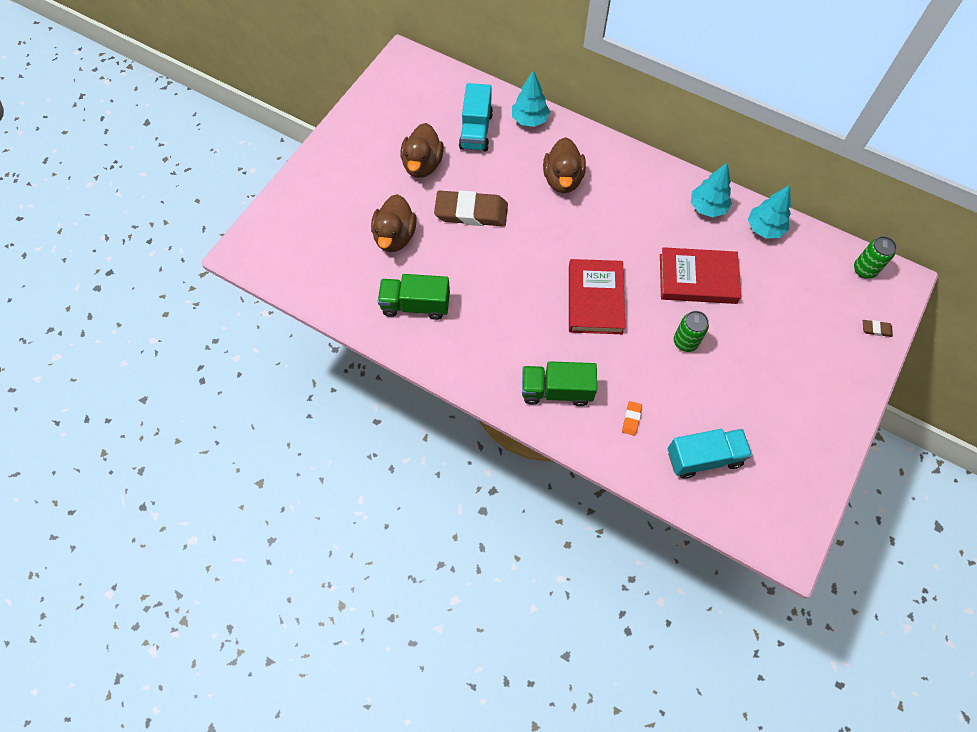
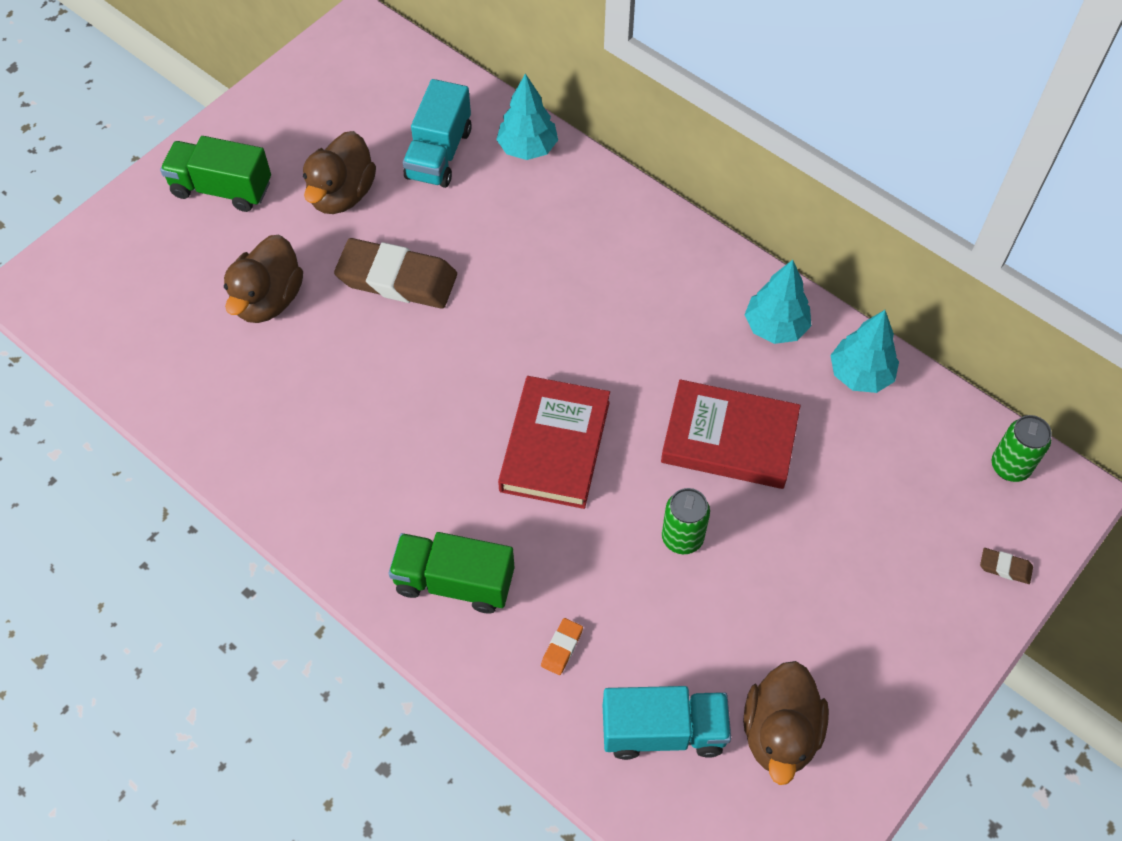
camera: 10 degrees right, 5 degrees down
green truck [377,274,450,320] -> green truck moved to [160,136,271,212]
brown duck [543,137,586,193] -> brown duck moved to [743,661,829,785]

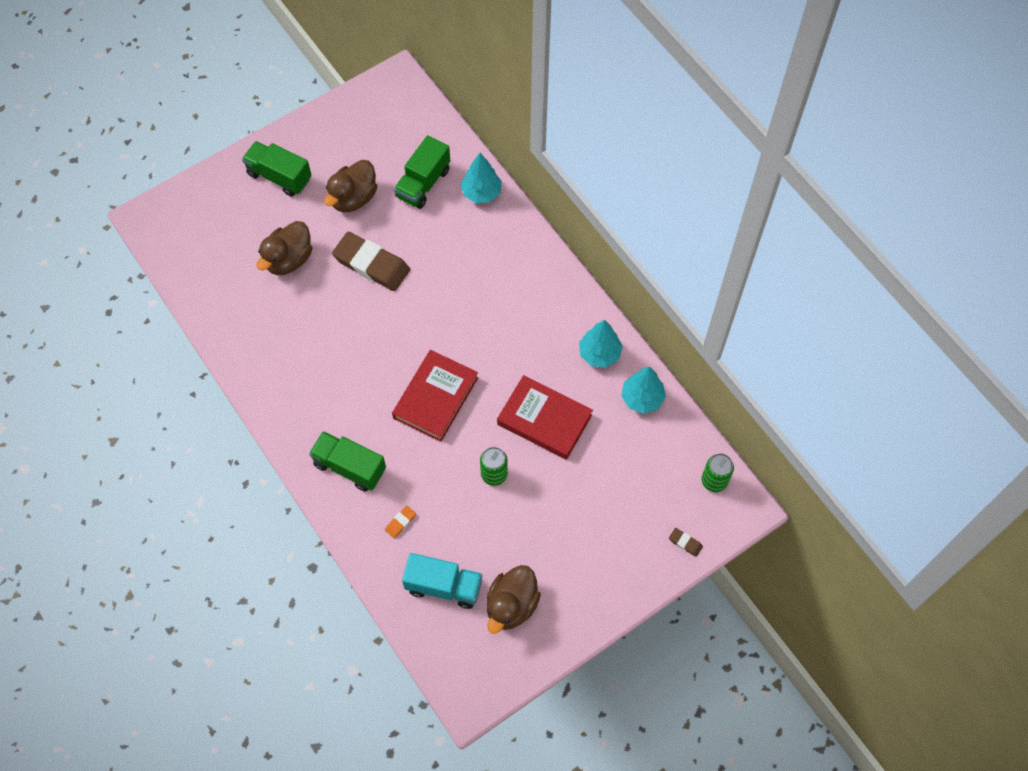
camera: 15 degrees right, 5 degrees up
turquoise truck [403,79,472,188] -> green truck [394,135,450,209]

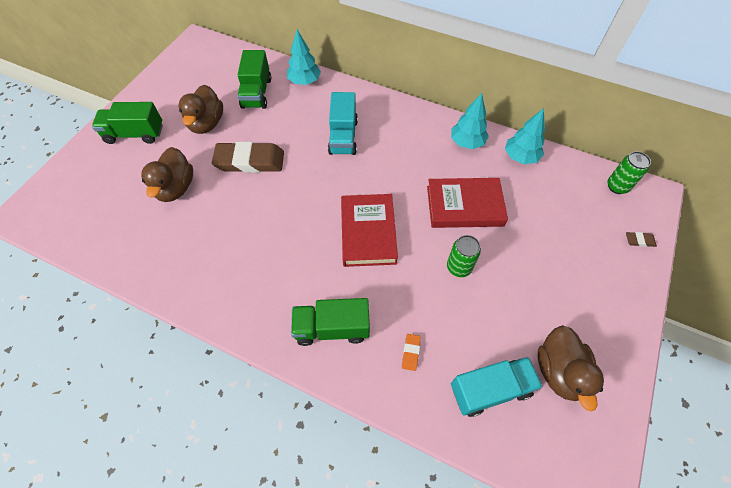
camera: 30 degrees left, 5 degrees down
none -> turquoise truck [328,92,358,155]

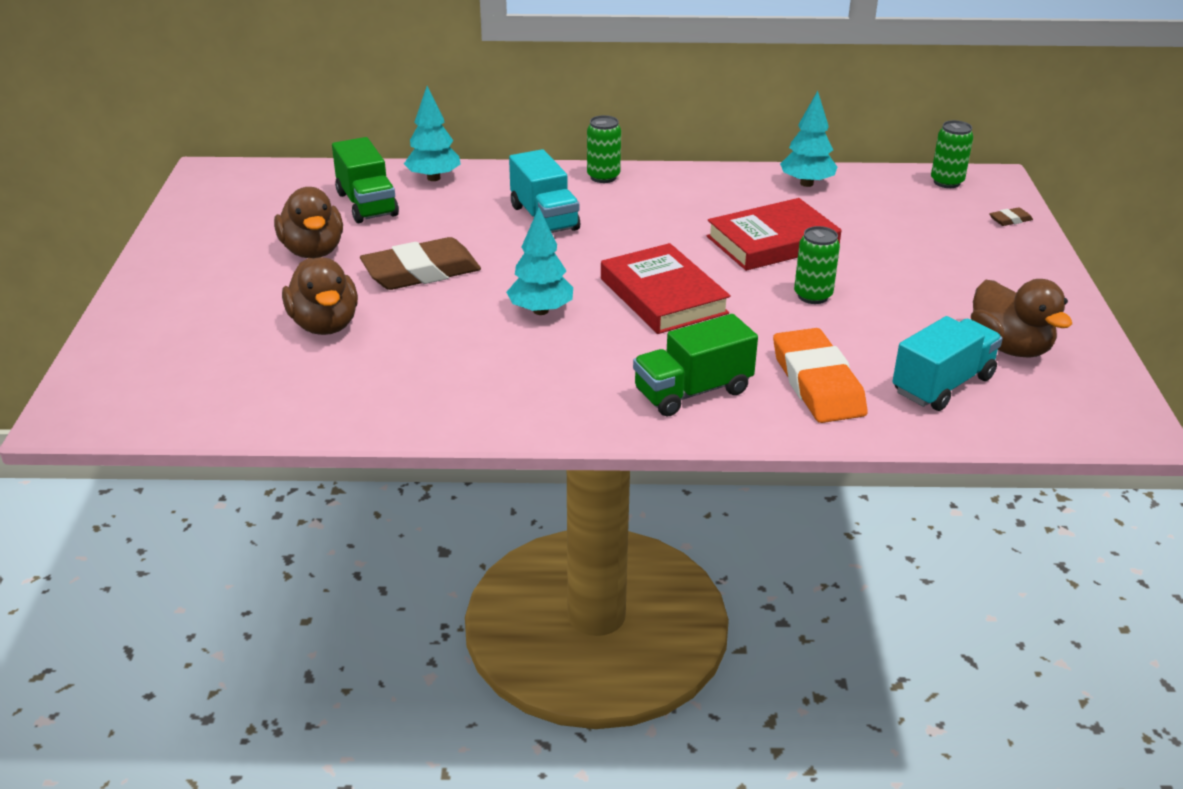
camera: 25 degrees left, 25 degrees down
green truck [92,102,163,144] -> none
orange eraser [402,334,421,371] -> orange eraser [773,328,868,423], size x2.45
turquoise tree [451,93,489,149] -> turquoise tree moved to [506,207,573,315]
none -> green can [587,115,621,183]

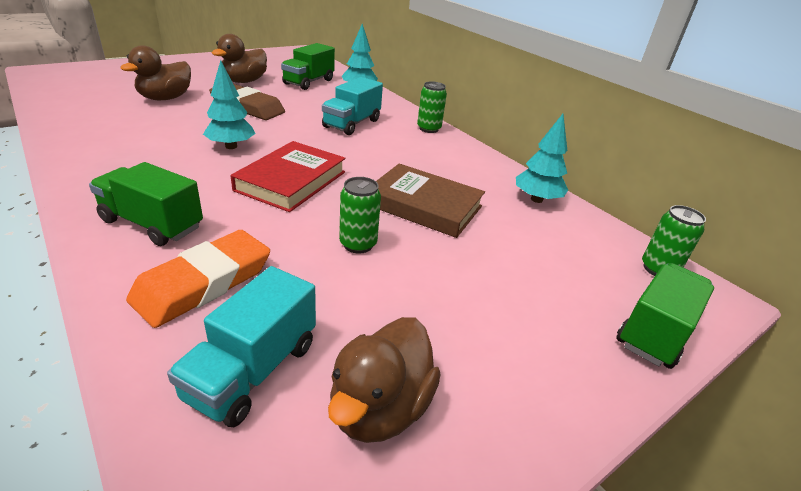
camera: 50 degrees right, 0 degrees up
red book [707,198,841,271] -> brown book [376,164,485,238]
turquoise truck [892,316,1003,411] -> turquoise truck turned 105 degrees clockwise [167,266,316,427]
brown eraser [989,207,1033,226] -> green truck [616,263,714,369]

